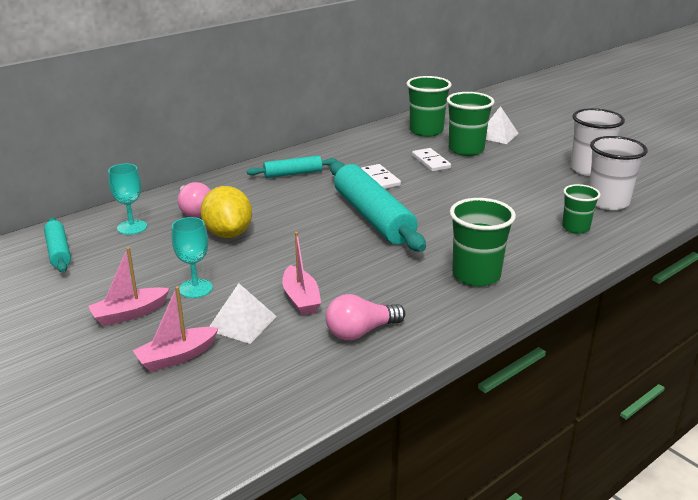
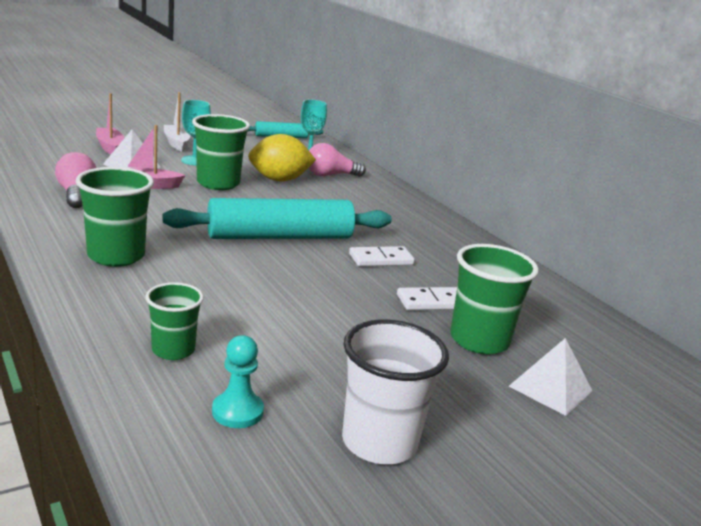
camera: 95 degrees right, 5 degrees down
pink boat [88,247,170,326] -> white boat [164,92,191,152]
turquoise rolling pin [247,156,338,178] -> none
green cup [407,76,452,137] -> green cup moved to [192,114,250,190]
white cup [589,136,648,210] -> turquoise pawn [212,335,264,428]

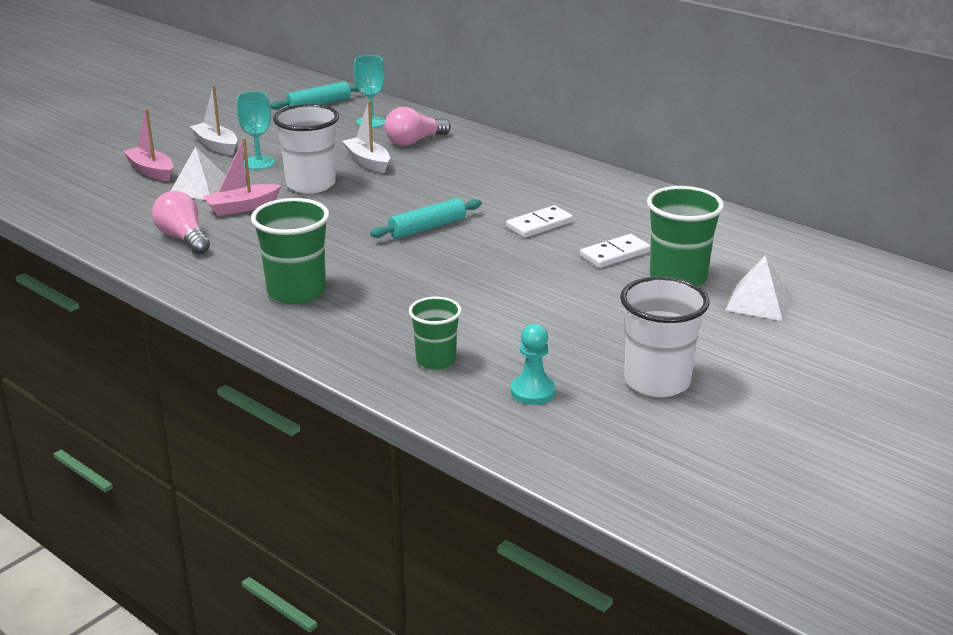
camera: 15 degrees left, 5 degrees up
turquoise rolling pin [163,198,392,239] -> turquoise rolling pin [370,198,482,239], size x0.52
green cup [192,114,250,190] -> white cup [273,104,339,193]
yellow lemon [248,134,316,181] -> white boat [342,100,390,173]

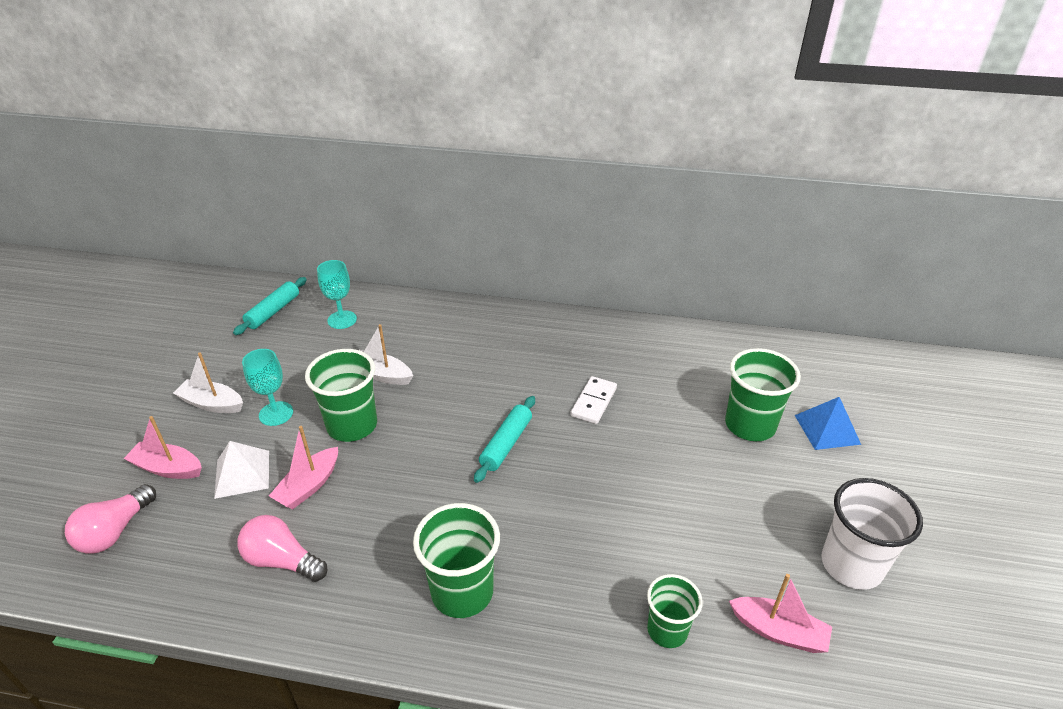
camera: 30 degrees left, 10 degrees up
white cup [273,104,339,193] -> green cup [305,349,377,442]
pink light bulb [385,107,451,146] -> pink light bulb moved to [65,484,156,554]
turquoise pawn [510,324,556,405] -> pink boat [729,574,832,653]
white domino [580,234,651,268] -> none
white pyramid [725,255,792,321] -> blue pyramid [795,397,861,450]

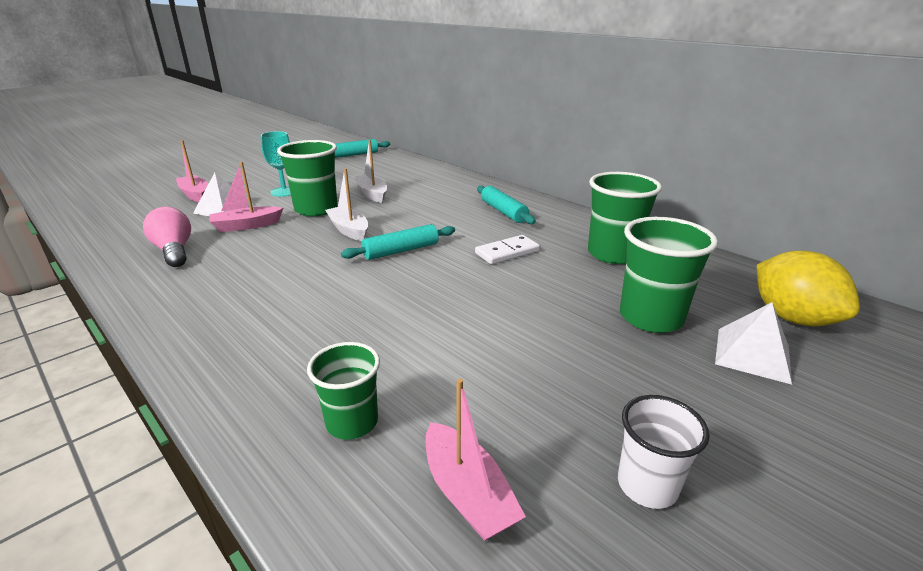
camera: 35 degrees right, 10 degrees down
pink light bulb [65,484,156,554] -> none
white boat [173,353,243,413] -> white boat moved to [325,168,368,241]
turquoise goblet [317,260,357,329] -> none
green cup [413,503,500,618] -> green cup moved to [588,172,662,264]
blue pyramid [795,397,861,450] -> white pyramid [715,302,792,385]
white cup [822,478,923,590] -> white cup [618,395,710,509], size x0.63
none -> turquoise rolling pin [477,186,536,224]
none -> yellow lemon [757,251,860,327]

